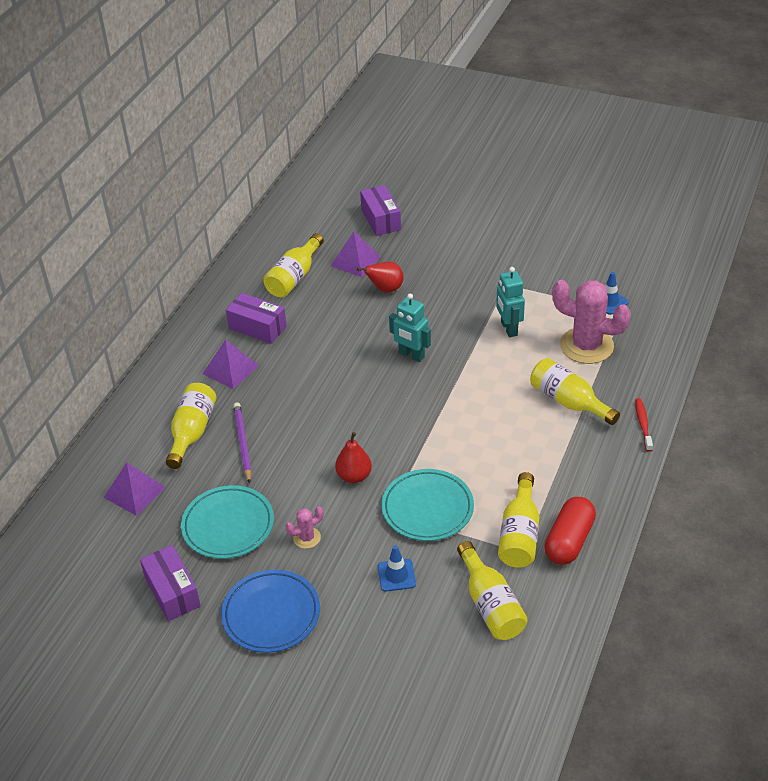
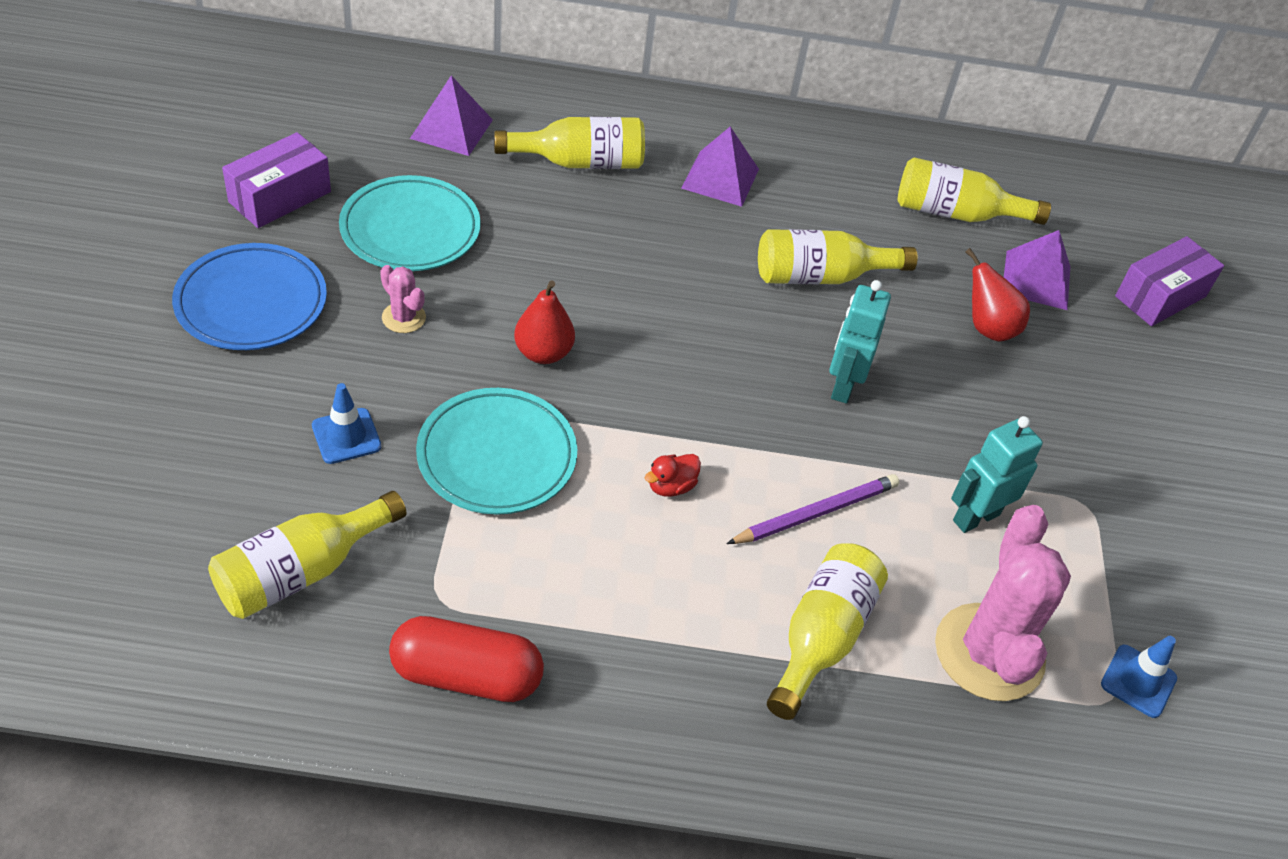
camera: 65 degrees right, 5 degrees up
purple box [226,293,287,344] -> none
purple pencil [233,402,252,484] -> purple pencil moved to [726,474,899,544]
yellow bottle [498,472,539,568] -> yellow bottle moved to [758,229,918,284]
red toothbrush [635,398,653,452] -> none
none -> red duck [645,454,701,497]

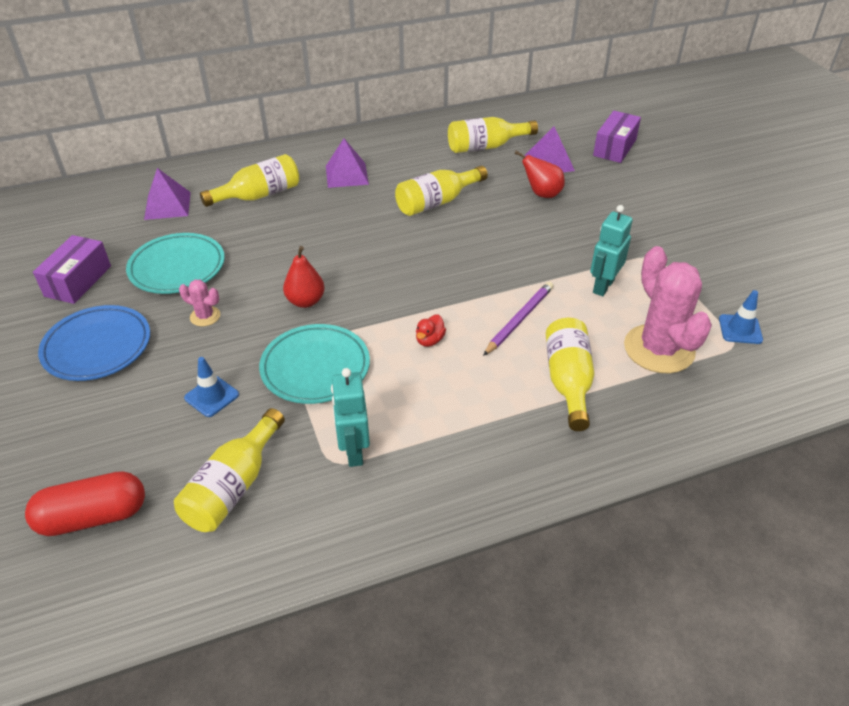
camera: 20 degrees left, 5 degrees down
red capsule [389,616,544,702] -> red capsule moved to [25,471,145,536]
turquoise robot [829,280,891,404] -> turquoise robot moved to [331,368,370,467]

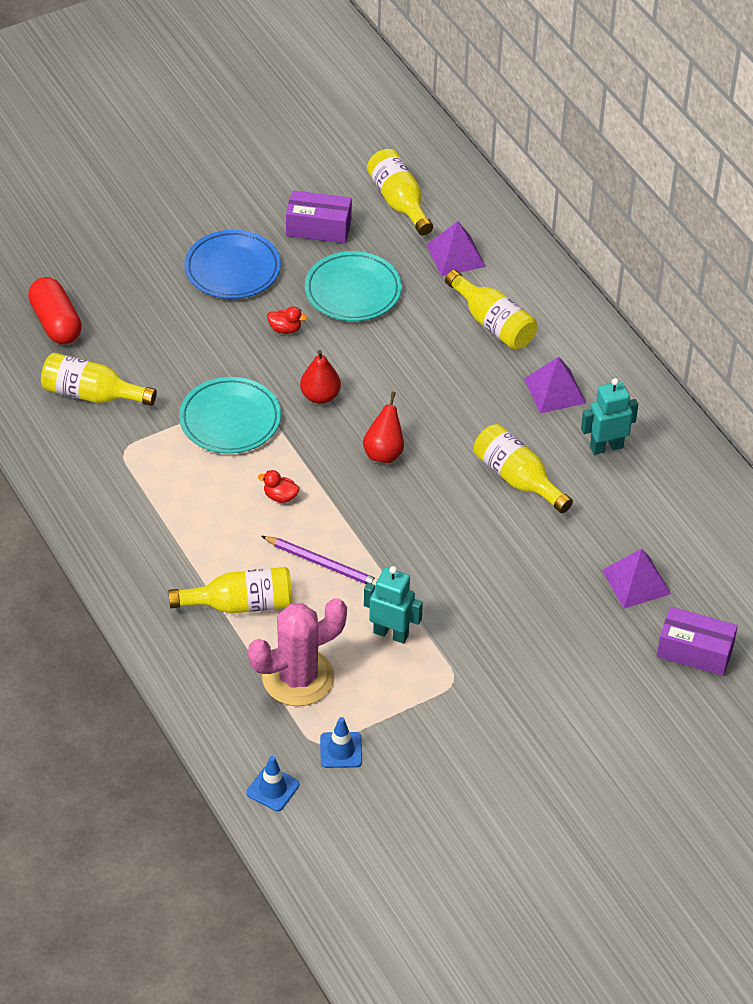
camera: 80 degrees right, 5 degrees up
pink cactus [179,280,220,326] -> red duck [267,306,307,334]
blue traffic cone [184,357,239,417] -> blue traffic cone moved to [246,756,300,811]
turquoise robot [331,368,370,467] -> turquoise robot moved to [581,378,638,455]
yellow bottle [448,117,538,153] -> yellow bottle moved to [367,149,433,236]
red pear [514,151,565,198] -> red pear moved to [363,392,404,463]

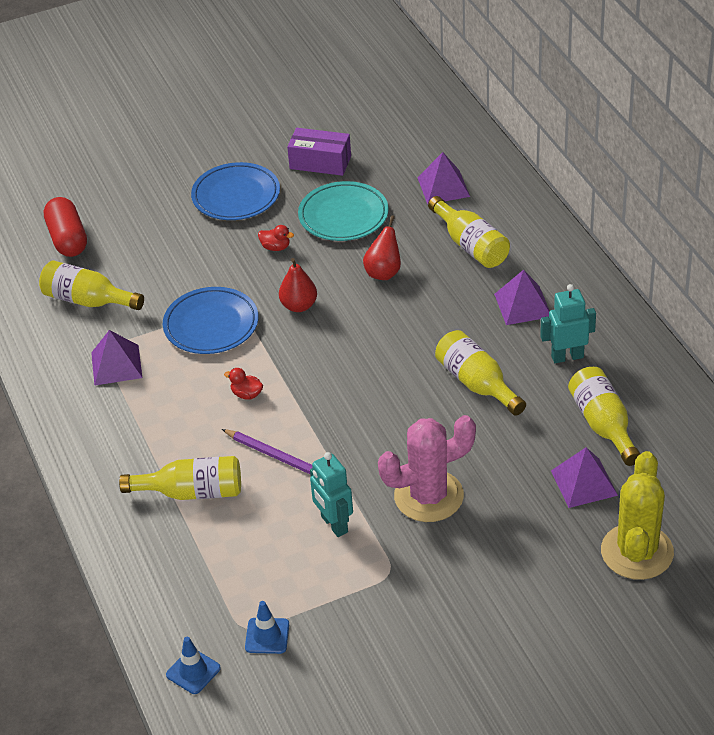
camera: 10 degrees right, 5 degrees down
turquoise plate [179,377,281,454] -> blue plate [163,287,259,354]
pink cactus [248,598,347,706] -> pink cactus moved to [378,415,476,522]
red pear [363,392,404,463] -> red pear moved to [363,215,401,280]
turquoise robot [364,566,423,644] -> turquoise robot turned 150 degrees counterclockwise [310,452,353,537]
yellow bottle [367,149,433,236] -> yellow bottle moved to [568,367,640,466]
purple box [657,607,738,676] -> yellow cactus [601,451,674,580]
none -> purple pyramid [91,330,142,386]

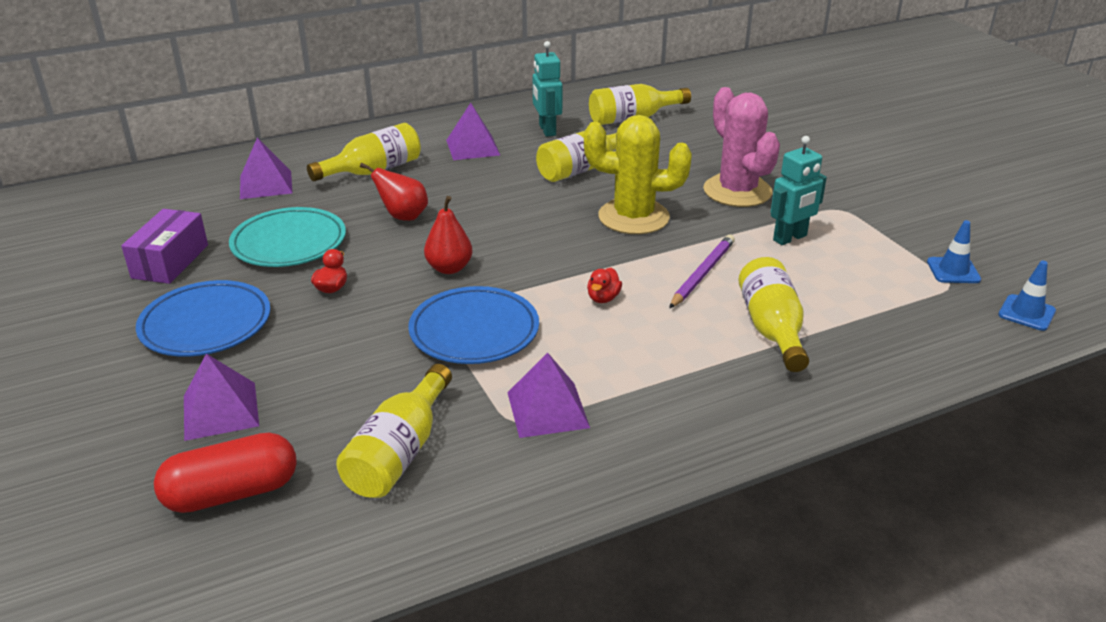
camera: 95 degrees left, 10 degrees down
purple pyramid [551,447,618,508] -> purple pyramid moved to [184,354,259,441]
yellow cactus [601,451,674,580] -> yellow cactus moved to [584,115,692,234]

